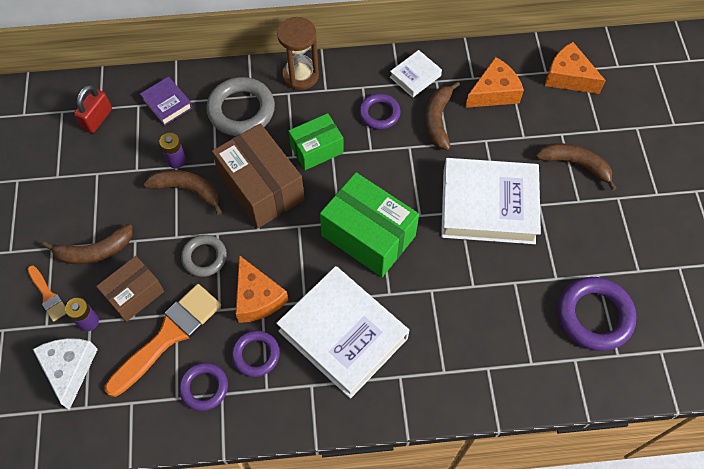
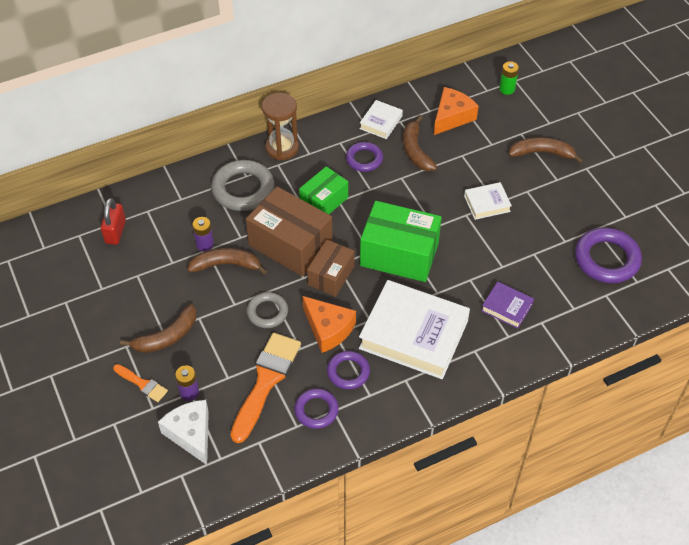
camera: 20 degrees left, 10 degrees down
brown box [96,256,164,322] -> brown box moved to [307,240,355,297]
purple book [140,76,193,126] -> purple book moved to [481,281,534,329]
white book [441,158,541,244] -> white book [464,182,512,220], size x0.47
orange cheese [545,42,606,94] -> green battery [499,61,519,95]

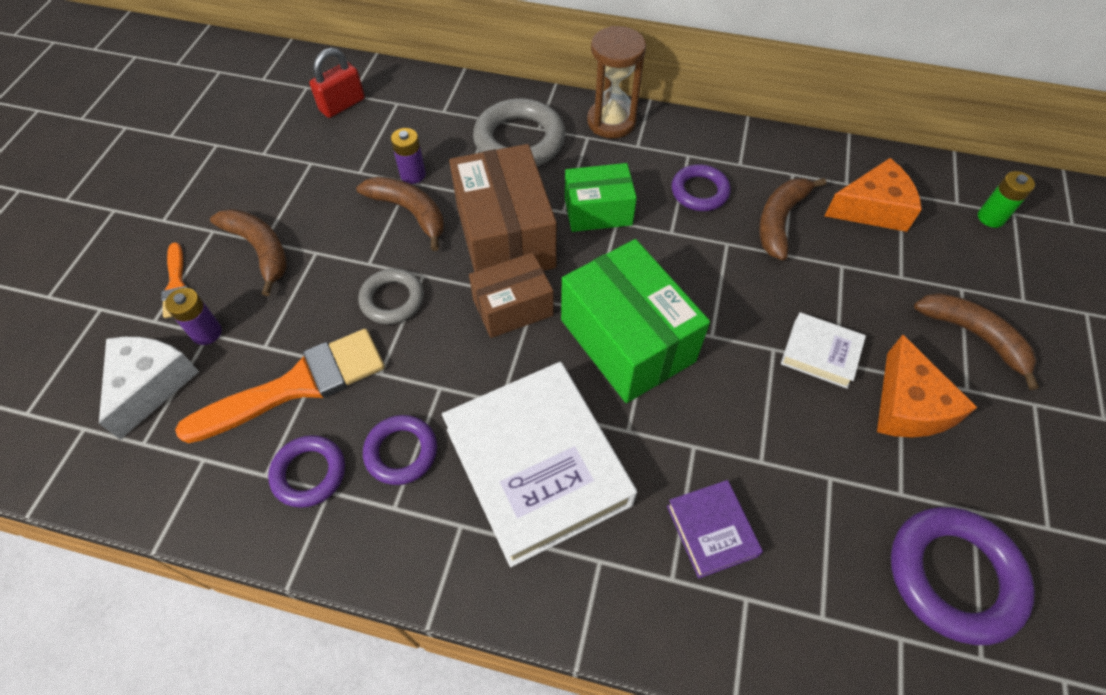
camera: 40 degrees right, 5 degrees up
brown banana [120,304,196,353] -> brown banana turned 135 degrees counterclockwise [210,209,287,296]
orange cheese [302,296,356,353] -> orange cheese moved to [877,335,978,438]
white book [360,100,403,139] -> none

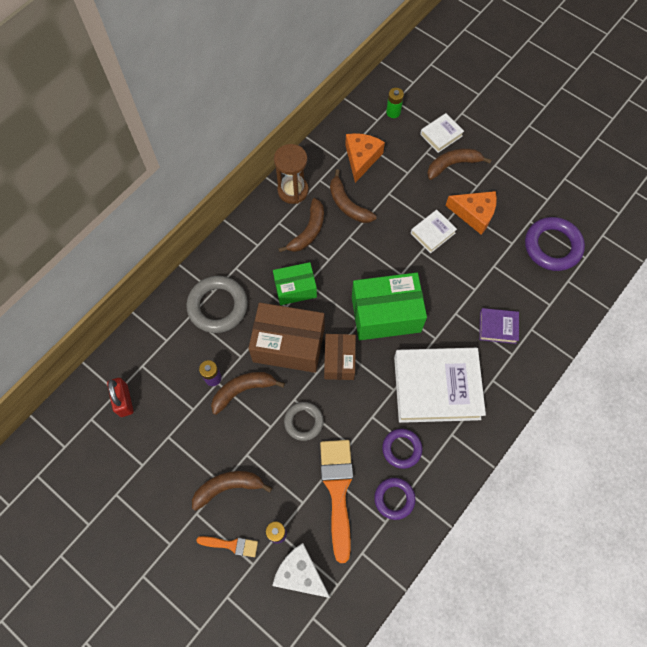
camera: 65 degrees left, 10 degrees up
green box [565,163,637,232] -> green box turned 60 degrees clockwise [273,262,317,305]
brown hourglass [587,26,646,138] -> brown hourglass moved to [274,144,309,204]
purple ring [671,164,731,211] -> brown banana [278,198,324,252]
none -> white book [420,113,464,153]

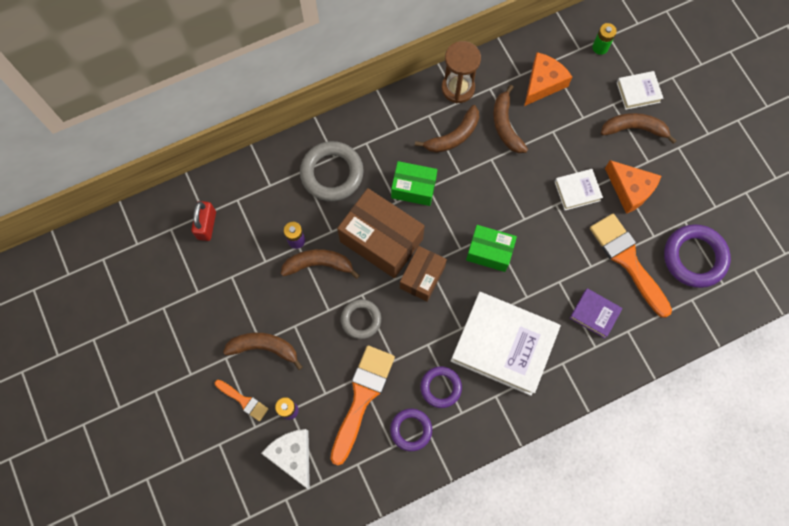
camera: 25 degrees right, 5 degrees up
green box [352,273,427,340] -> green box [466,225,517,272], size x0.61
none -> orange brush [590,214,672,318]

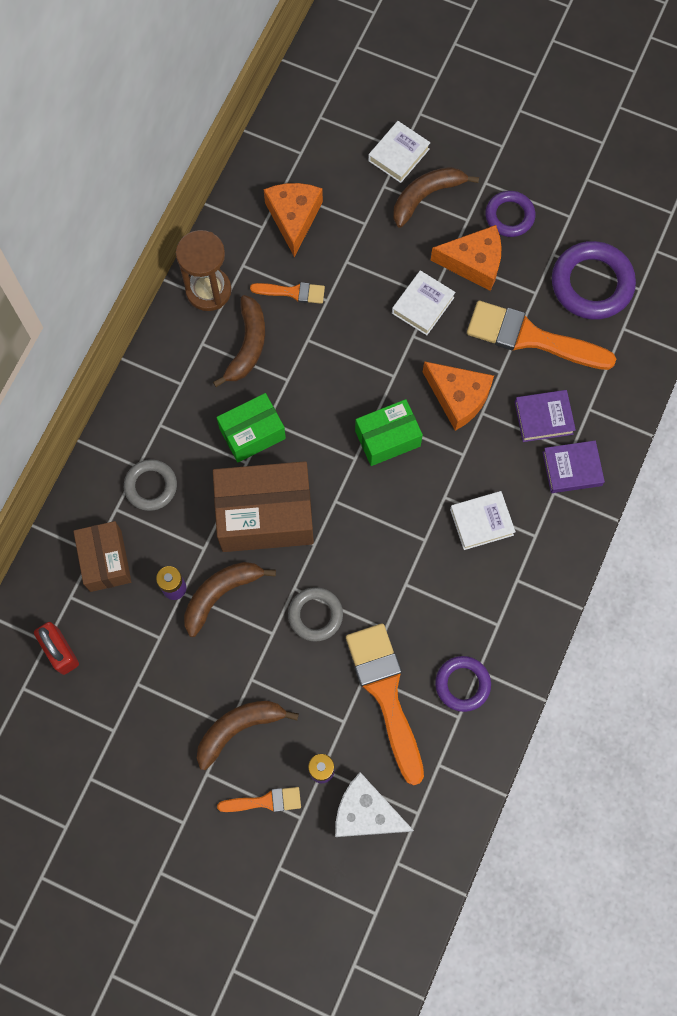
camera: 40 degrees left, 0 degrees up
grey ring [300,141,364,201] -> grey ring [124,459,177,511], size x0.61
brown box [400,246,447,302] -> brown box moved to [73,521,131,592]
purple ring [420,366,462,408] -> purple ring moved to [485,191,535,237]
white book [451,292,561,396] -> white book [450,491,516,550], size x0.47
brown banana [493,85,528,153] -> orange brush [250,282,325,304]
green battery [592,23,617,55] -> none
none -> orange cheese [423,361,494,431]
none -> purple book [543,440,605,493]

